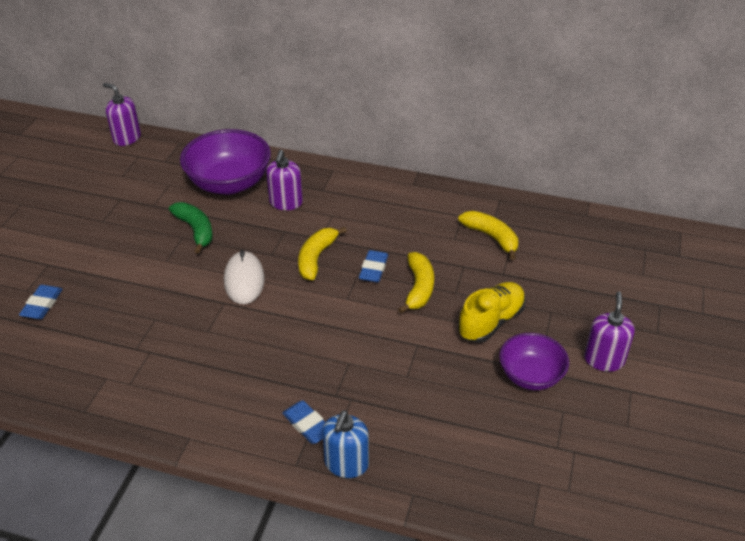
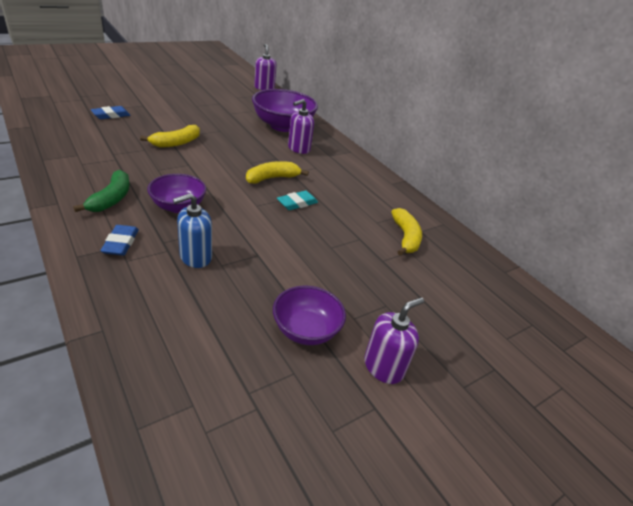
camera: 35 degrees right, 5 degrees down
green banana [169,202,213,254] -> green banana moved to [73,170,130,212]
white mouse [224,250,265,304] -> none
blue soap dispenser [322,410,369,478] -> blue soap dispenser moved to [173,193,212,268]
blue eraser [359,250,388,282] -> turquoise eraser [277,191,318,210]
yellow banana [398,252,434,314] -> yellow banana moved to [140,125,200,147]
yellow shoe [458,282,526,343] -> none
none -> purple bowl [147,174,206,213]

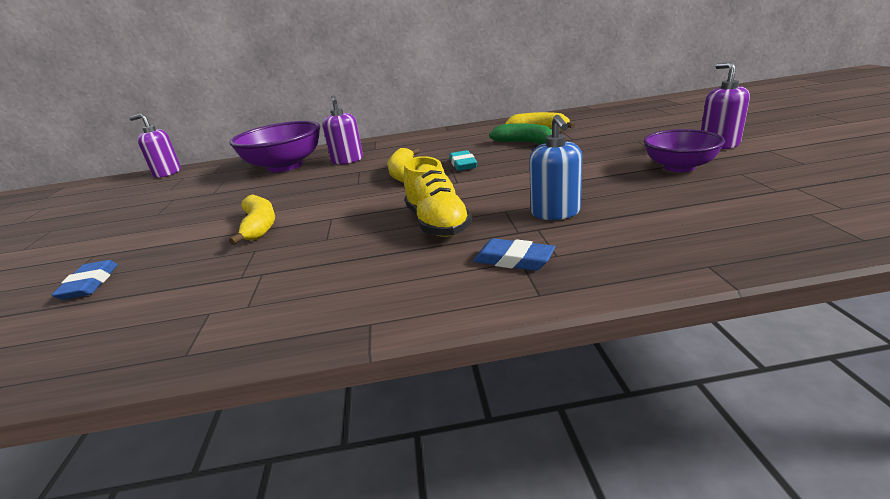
camera: 55 degrees left, 10 degrees down
green banana [73,170,130,212] -> green banana moved to [489,124,552,144]
purple bowl [147,174,206,213] -> yellow shoe [403,156,472,237]

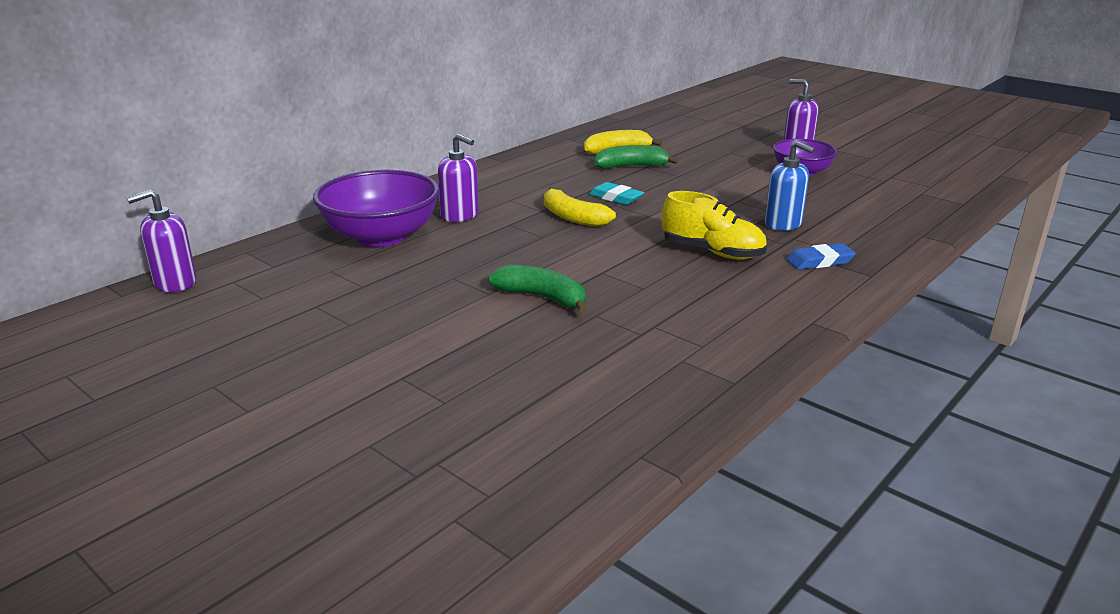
camera: 45 degrees left, 0 degrees up
blue eraser [52,260,118,300] -> none
yellow banana [229,194,275,245] -> green banana [488,265,588,313]

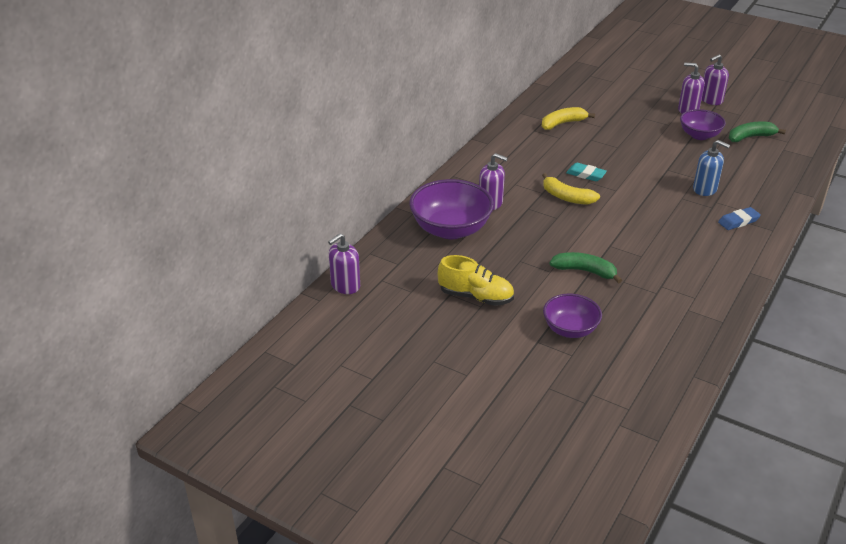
camera: 10 degrees left, 10 degrees up
green banana [595,145,679,169] -> green banana moved to [729,122,786,142]
yellow shoe [662,191,767,260] -> yellow shoe moved to [438,255,514,306]
none -> purple bowl [543,294,602,338]
none -> purple soap dispenser [702,54,729,105]

